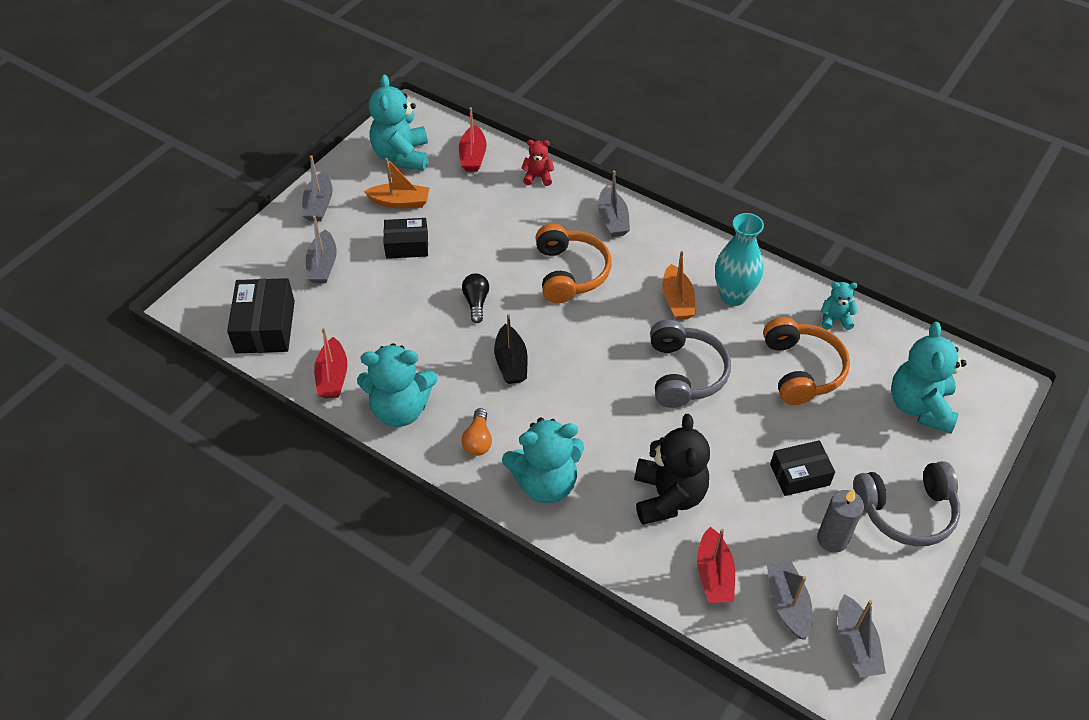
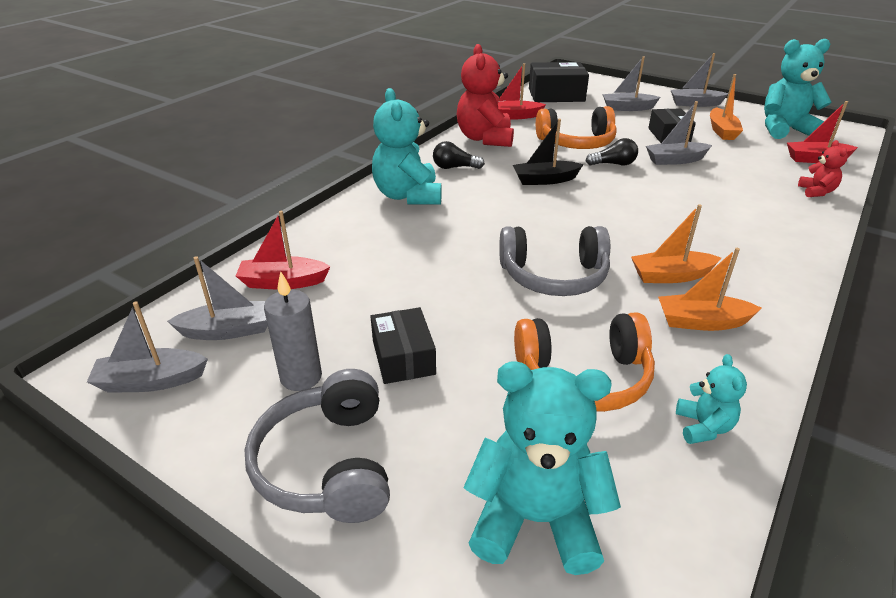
camera: 90 degrees right, 15 degrees down
turquoise teddy bear [357,343,437,427] -> red teddy bear [457,44,514,147]
orange light bulb [461,408,492,456] -> black light bulb [433,141,485,169]
orange headphones [535,224,611,303] -> orange headphones moved to [536,106,617,149]
grey boat [598,171,630,237] -> grey boat moved to [646,101,712,165]
black teddy bear [634,414,710,525] -> none
turquoise vase [715,213,764,306] -> orange boat [658,248,761,331]

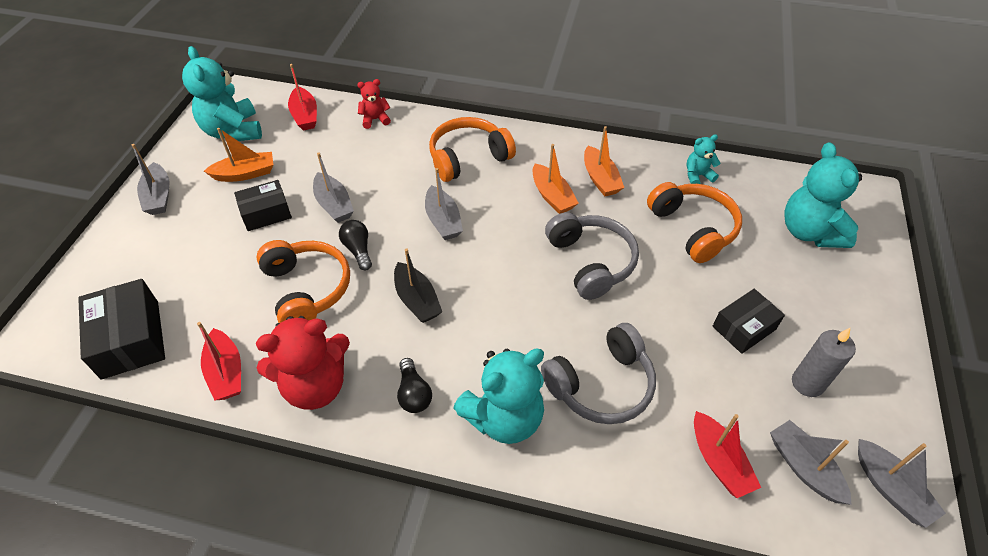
camera: 110 degrees left, 15 degrees up
grey headphones [244,369,390,523] -> grey headphones moved to [541,323,656,424]
grey boat [602,57,660,111] -> grey boat moved to [425,168,463,240]
none -> orange headphones [429,117,516,182]

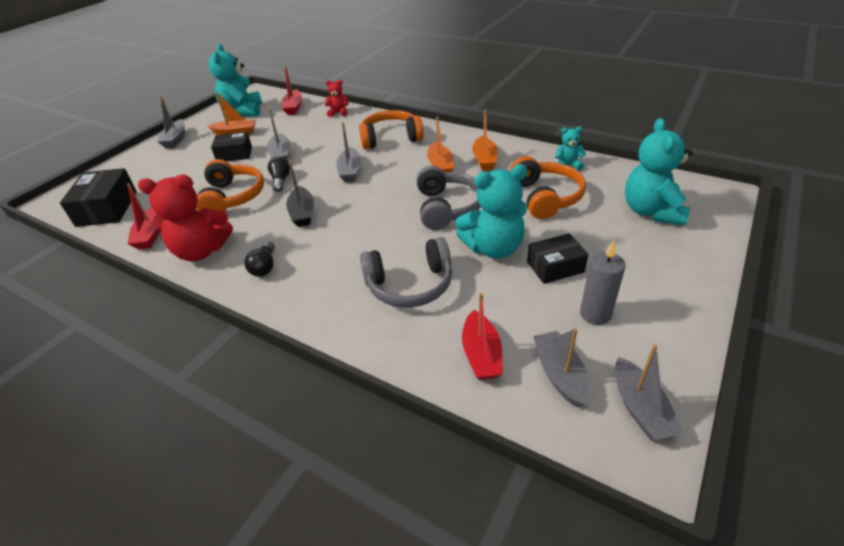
camera: 20 degrees right, 10 degrees down
turquoise teddy bear [453,348,544,444] -> turquoise teddy bear moved to [456,164,528,259]

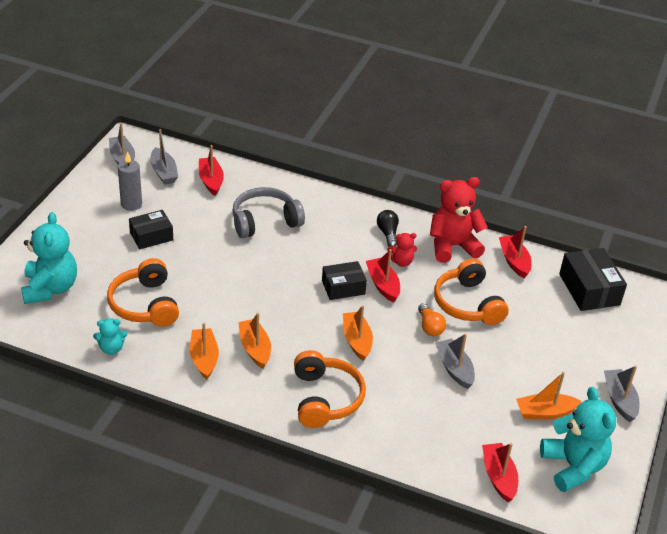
camera: 165 degrees right, 0 degrees up
black box [211,132,252,161] -> black box moved to [322,261,367,300]
black light bulb [268,156,290,192] -> orange light bulb [418,303,446,336]
black boat [286,162,314,227] -> red boat [366,249,400,303]
red teddy bear [324,80,349,117] -> red teddy bear moved to [387,233,417,267]
grey boat [337,122,361,182] -> orange boat [343,305,373,361]
orange headphones [359,110,424,149] -> orange headphones turned 75 degrees counterclockwise [294,350,366,428]
grey headphones [417,166,481,230] -> none
turquoise teddy bear [456,164,528,259] -> none

